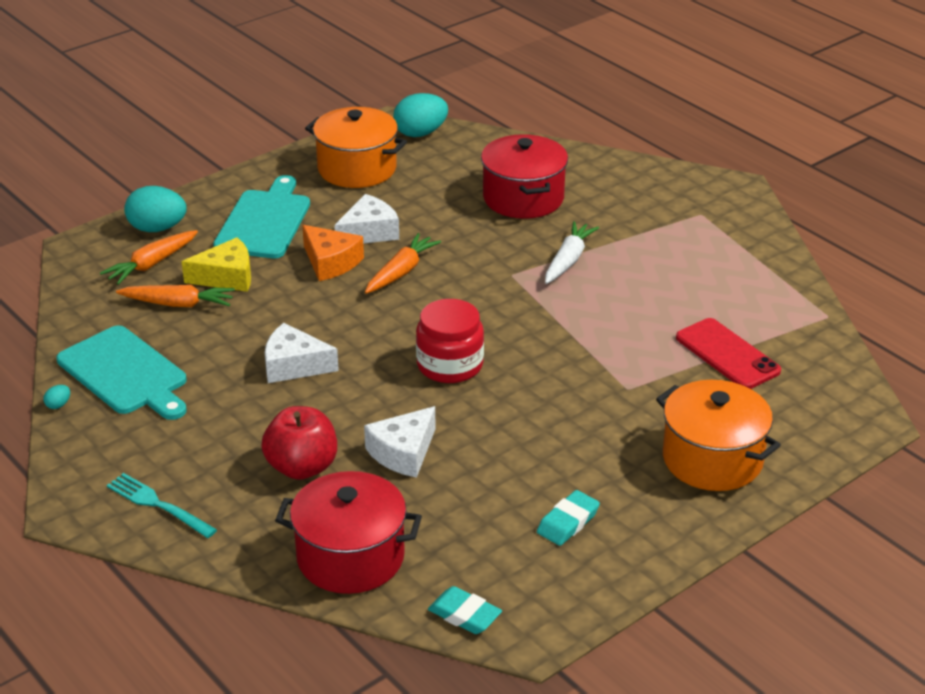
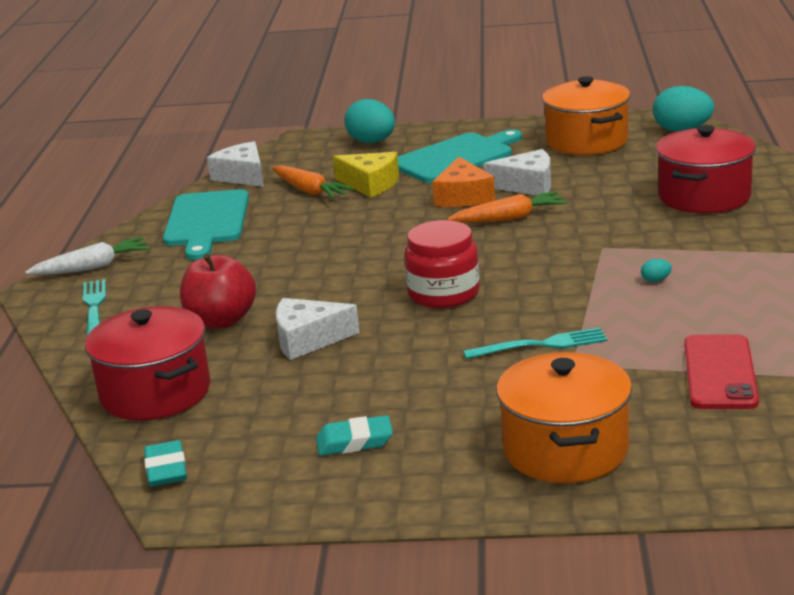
camera: 45 degrees right, 10 degrees down
turquoise egg [44,385,70,409] -> turquoise egg moved to [641,259,672,282]
orange carrot [100,230,198,285] -> none
white cheese [265,323,339,383] -> white cheese moved to [207,141,264,187]
white carrot [545,221,599,284] -> white carrot moved to [25,237,150,275]
none -> turquoise fork [463,328,607,359]

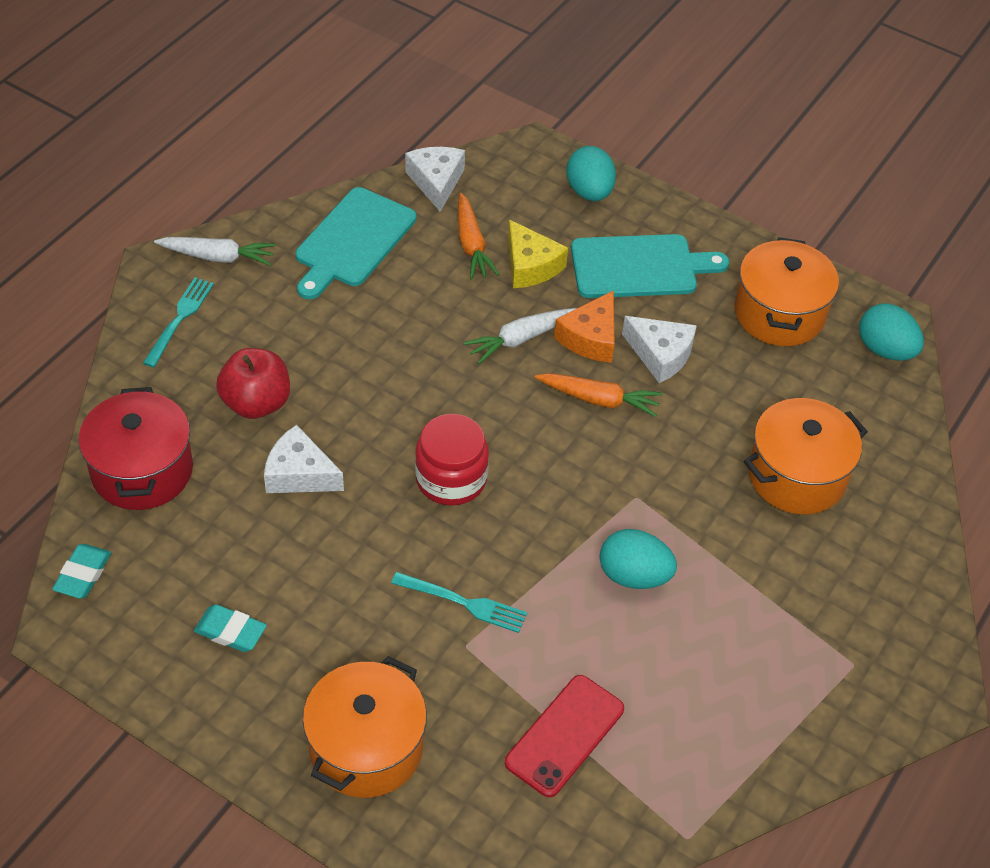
camera: 25 degrees right, 25 degrees up
turquoise egg [641,259,672,282] -> turquoise egg [600,529,677,589], size x2.44
red pot [656,125,756,213] -> orange pot [744,398,868,514]
none -> white carrot [464,308,577,364]

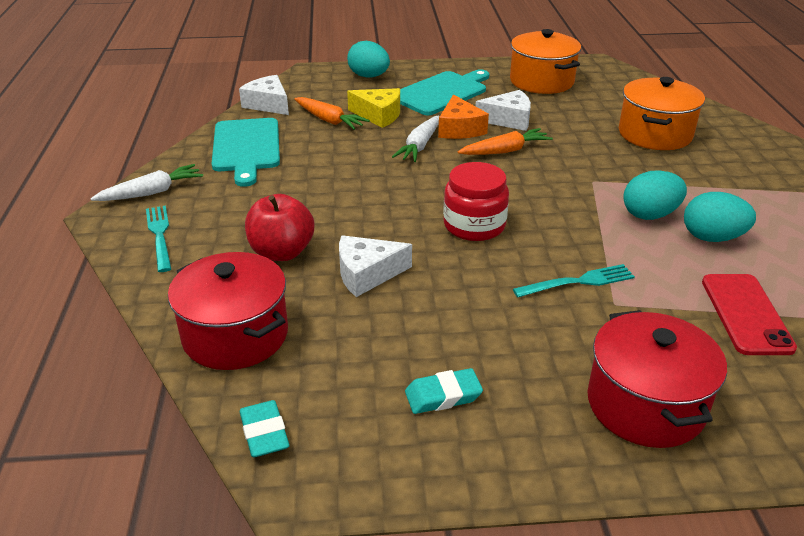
camera: 35 degrees left, 15 degrees down
orange pot [303,656,427,798] -> red pot [587,310,727,448]
turquoise egg [859,303,924,361] -> turquoise egg moved to [684,192,756,242]

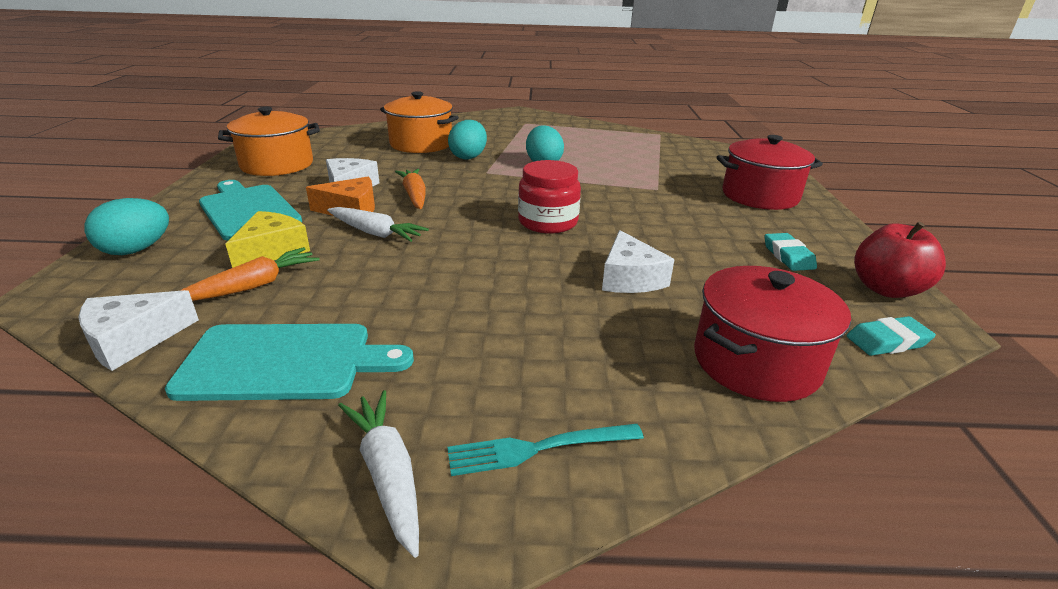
camera: 85 degrees left, 5 degrees down
red apple [245,194,314,261] -> red apple moved to [854,222,946,298]
turquoise fork [513,264,635,297] -> none
turquoise egg [684,192,756,242] -> turquoise egg moved to [448,120,487,160]
red phone [702,274,797,355] -> none

